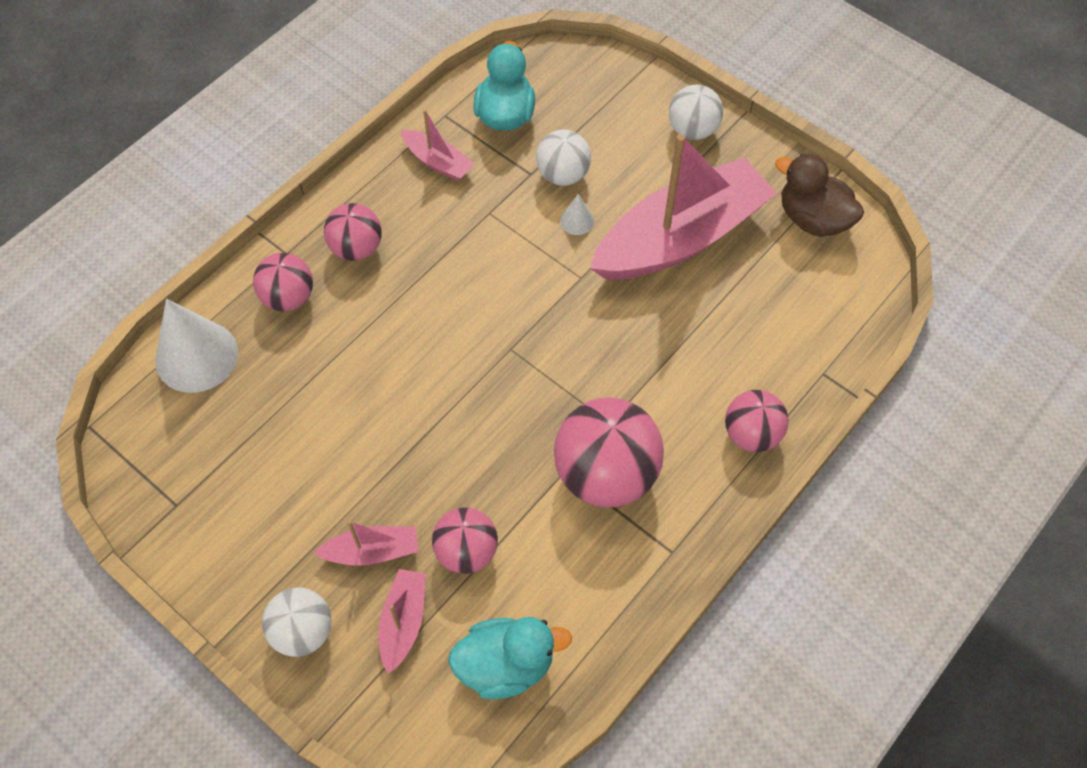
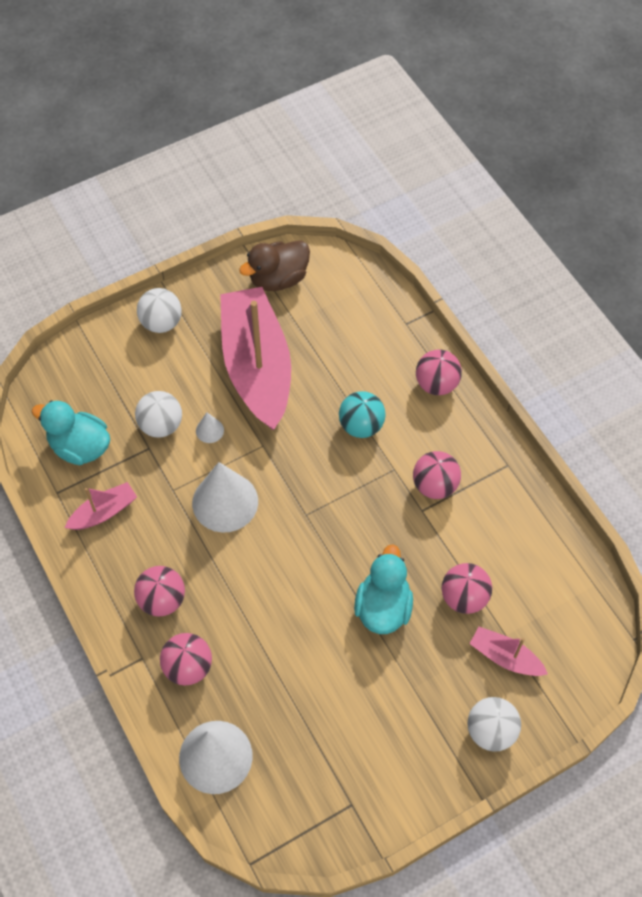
camera: 70 degrees left, 0 degrees up
pink boat [314,520,418,566] -> none
turquoise duck [448,617,572,700] -> turquoise duck moved to [354,545,413,634]
pink ball [554,398,664,508] -> pink ball [413,451,461,499], size x0.59
none -> white cone [192,462,258,533]
none -> turquoise ball [339,391,385,438]

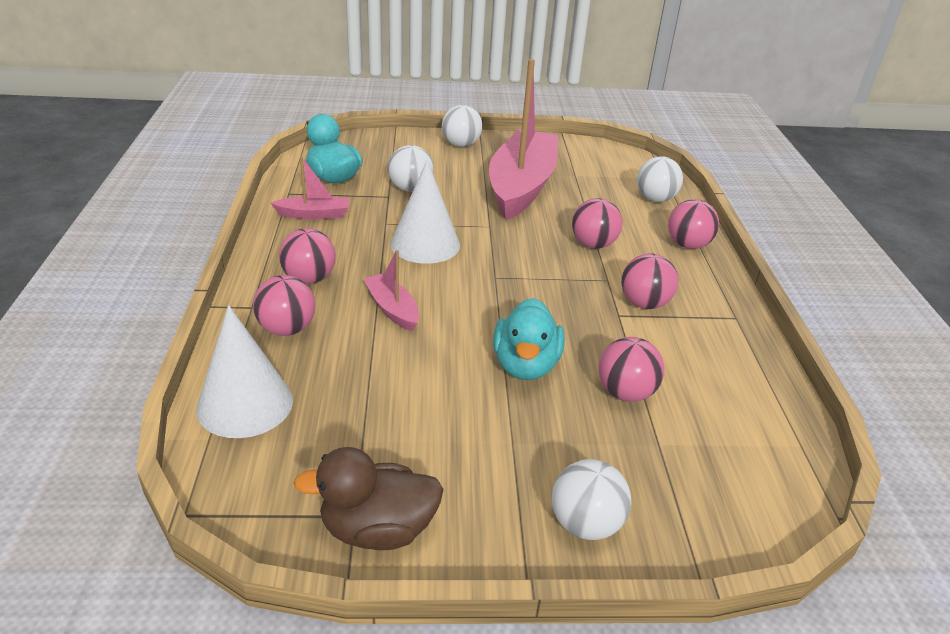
camera: 25 degrees right, 25 degrees down
white cone [196,412,224,443] -> none
brown duck [239,240,310,291] -> brown duck moved to [293,447,444,550]
turquoise ball [339,391,385,438] -> pink ball [572,198,623,249]
turquoise duck [354,545,413,634] -> turquoise duck turned 150 degrees clockwise [493,298,565,380]
pink boat [470,627,548,676] -> pink boat moved to [364,250,419,331]
none -> white ball [637,156,683,202]

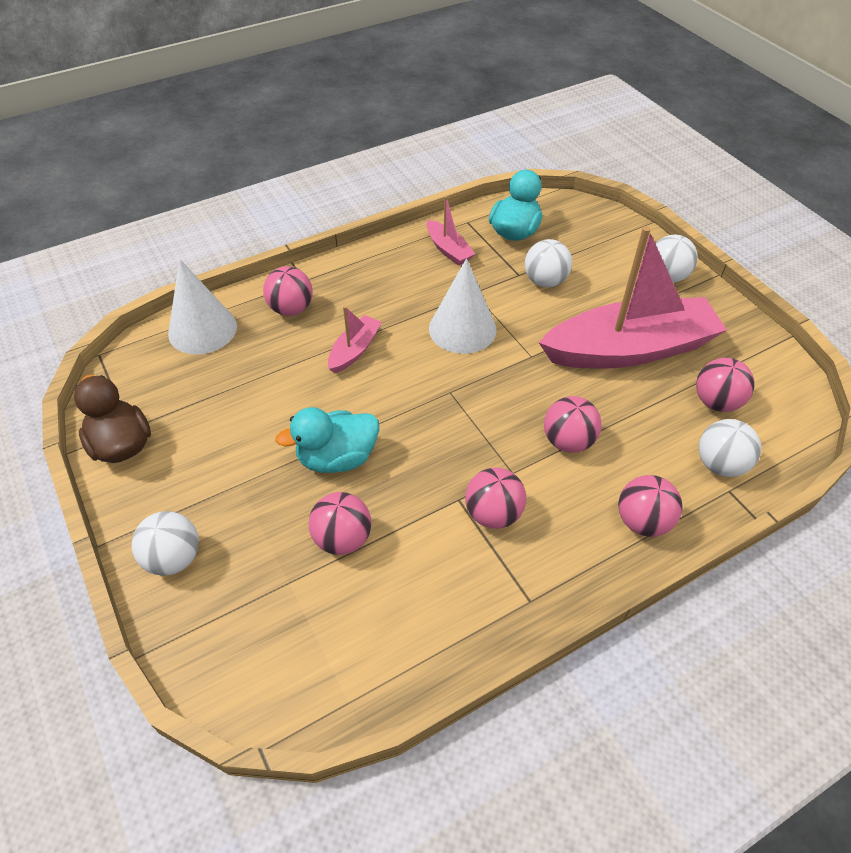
camera: 65 degrees right, 15 degrees up
pink ball [279,228,336,284] -> pink ball moved to [696,358,755,412]

